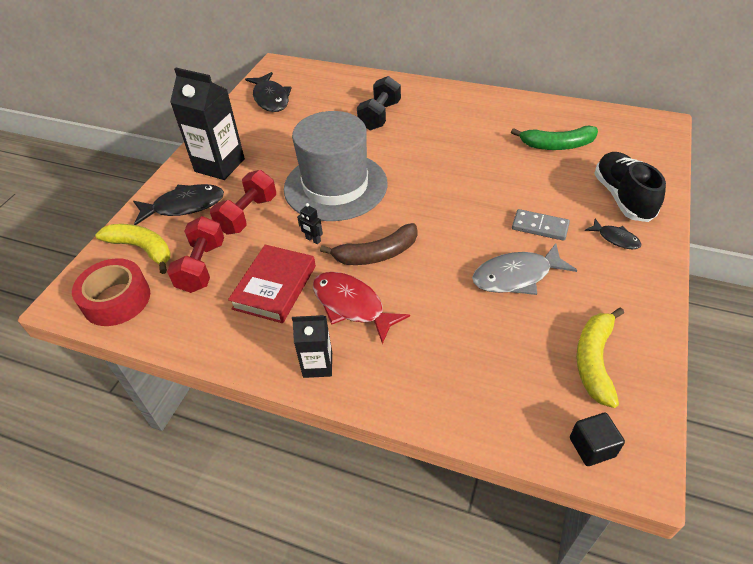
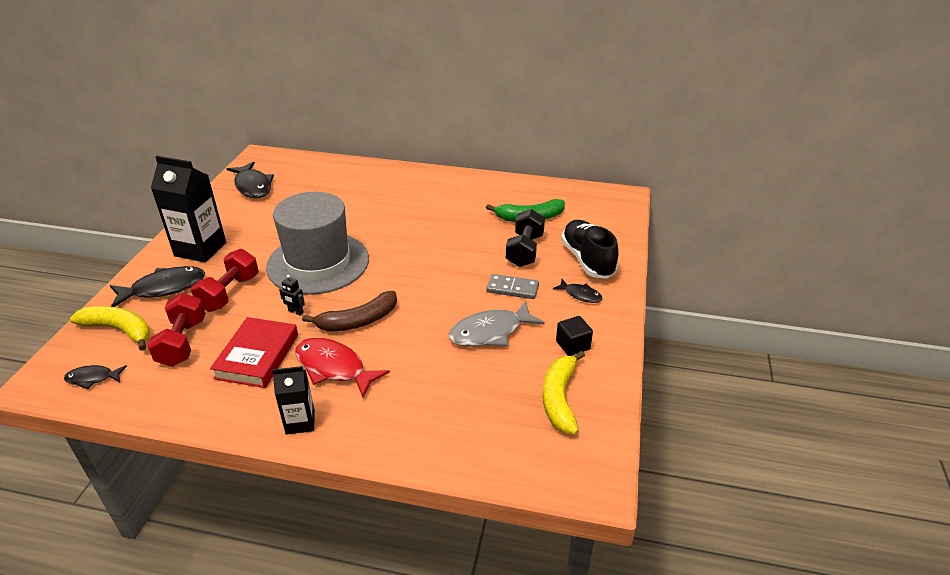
camera: 10 degrees left, 10 degrees down
red tape [72,258,150,326] -> black fish [64,365,127,389]
black dumbbell [357,76,401,131] -> black dumbbell moved to [506,209,545,267]
black cube [570,413,625,466] -> black cube moved to [556,316,593,356]

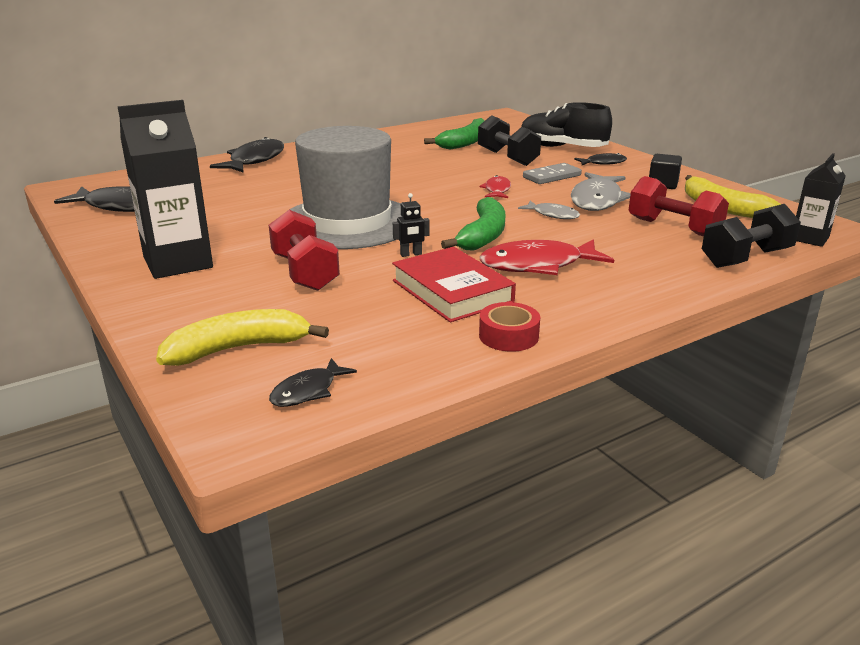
camera: 45 degrees left, 10 degrees down
black fish [110,266,205,307] -> black fish moved to [210,137,284,173]
red dumbbell [147,293,206,367] -> red dumbbell moved to [629,176,729,237]
black carton [272,366,315,435] -> black carton moved to [796,153,846,247]
brown banana [302,291,397,331] -> green banana [441,197,505,251]
none -> red fish [479,175,511,198]
none -> red tape [479,302,540,352]
none -> grey fish [518,201,580,219]
none -> black dumbbell [702,204,801,268]

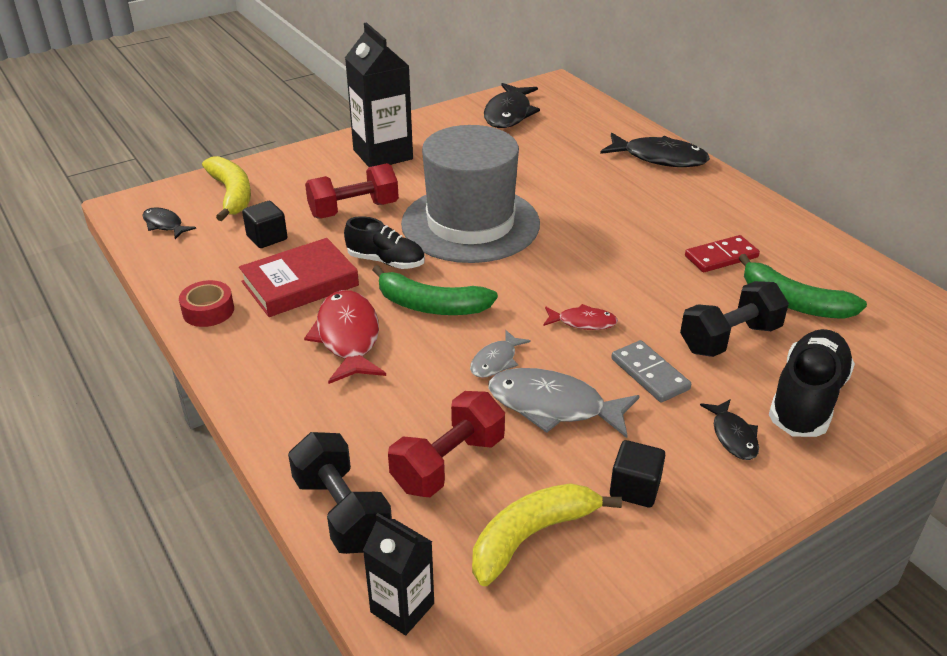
camera: 90 degrees right, 10 degrees up
black robot [393,193,430,257] -> black shoe [344,216,425,269]
none -> black cube [242,201,287,248]
none -> red domino [685,235,760,272]

